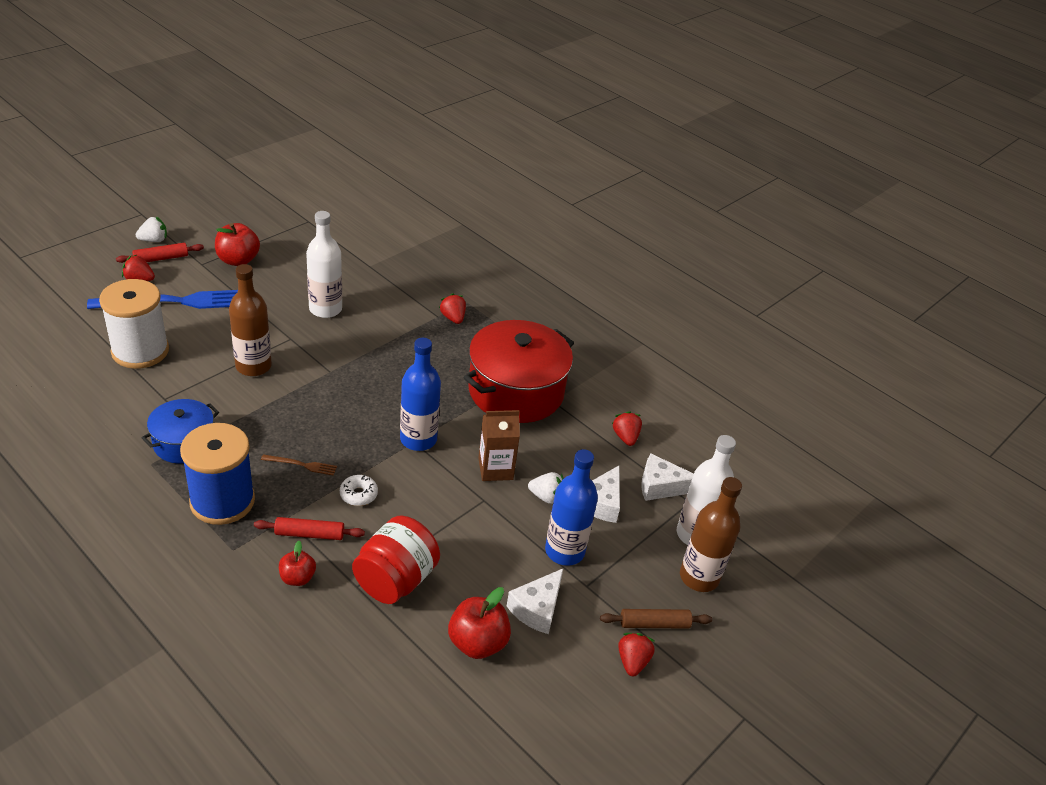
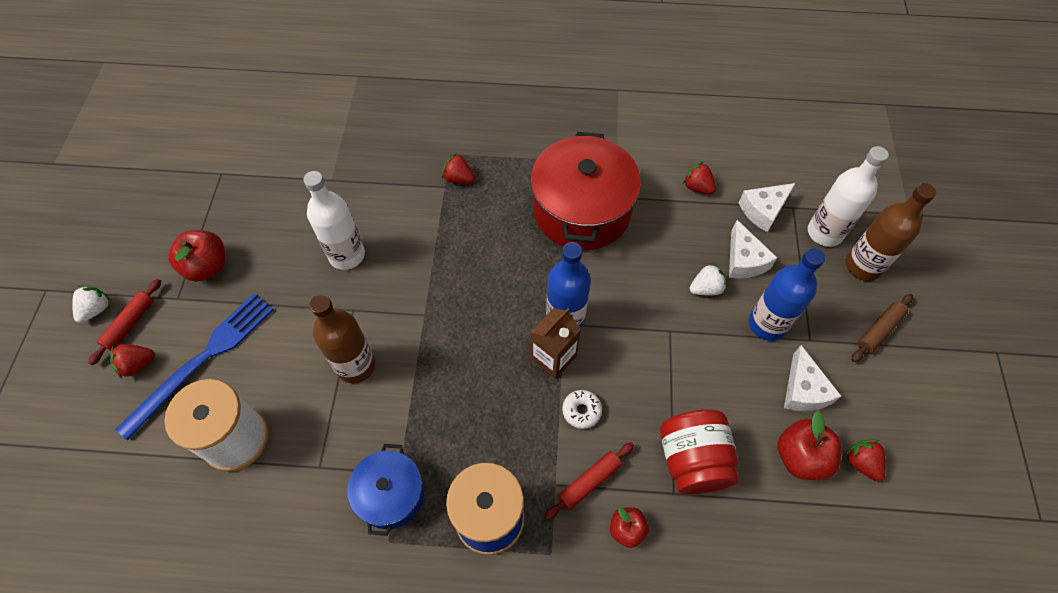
camera: 35 degrees left, 20 degrees up
brown fork [261,454,337,476] -> none
brown carton [478,410,520,481] -> brown carton moved to [530,308,581,379]
red strawberry [618,633,655,676] -> red strawberry moved to [844,439,886,481]

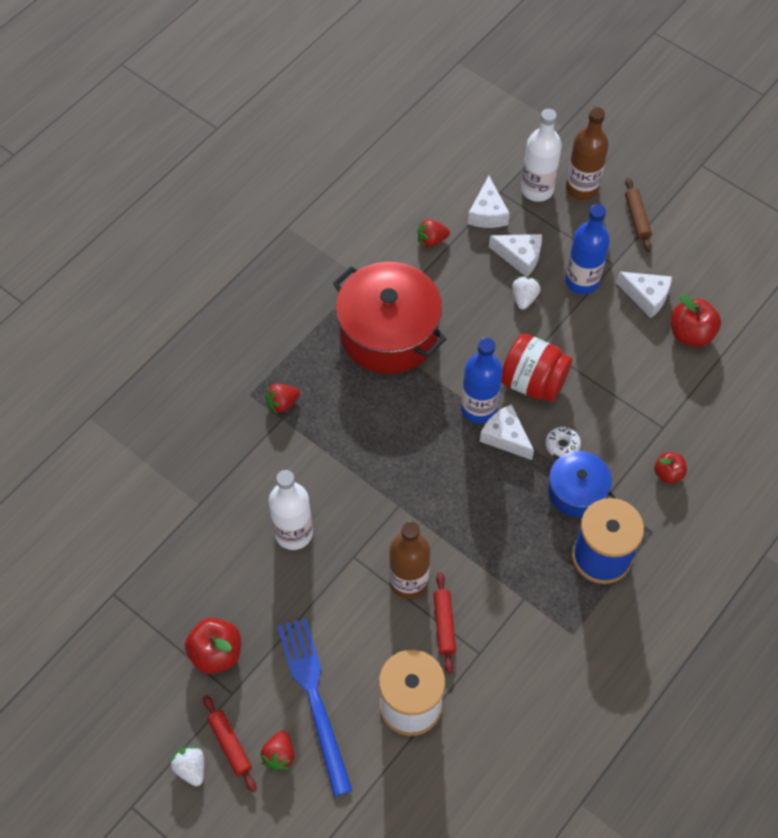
camera: 55 degrees left, 0 degrees up
blue pot [347,444,424,536] -> blue pot moved to [545,451,615,517]
brown carton [530,308,581,379] -> white cheese [480,404,534,460]
red rolling pin [544,442,634,520] -> red rolling pin moved to [433,572,456,674]
red jar [660,409,739,494] -> red jar moved to [501,333,572,402]
red strawberry [844,439,886,481] -> none

